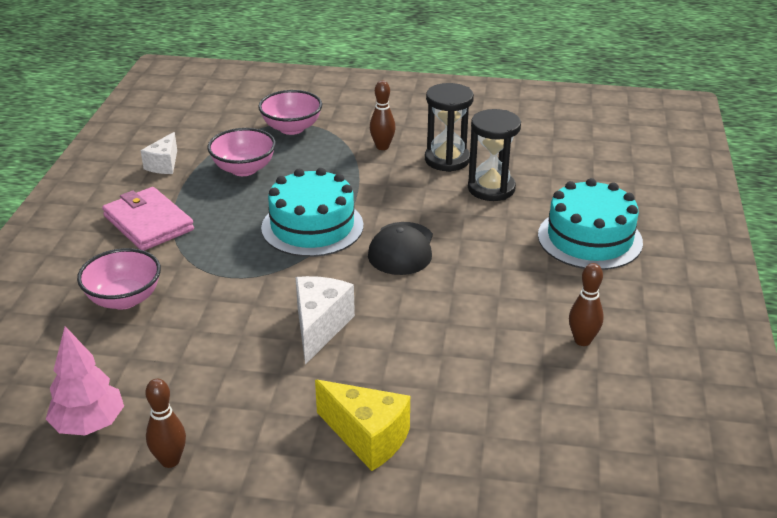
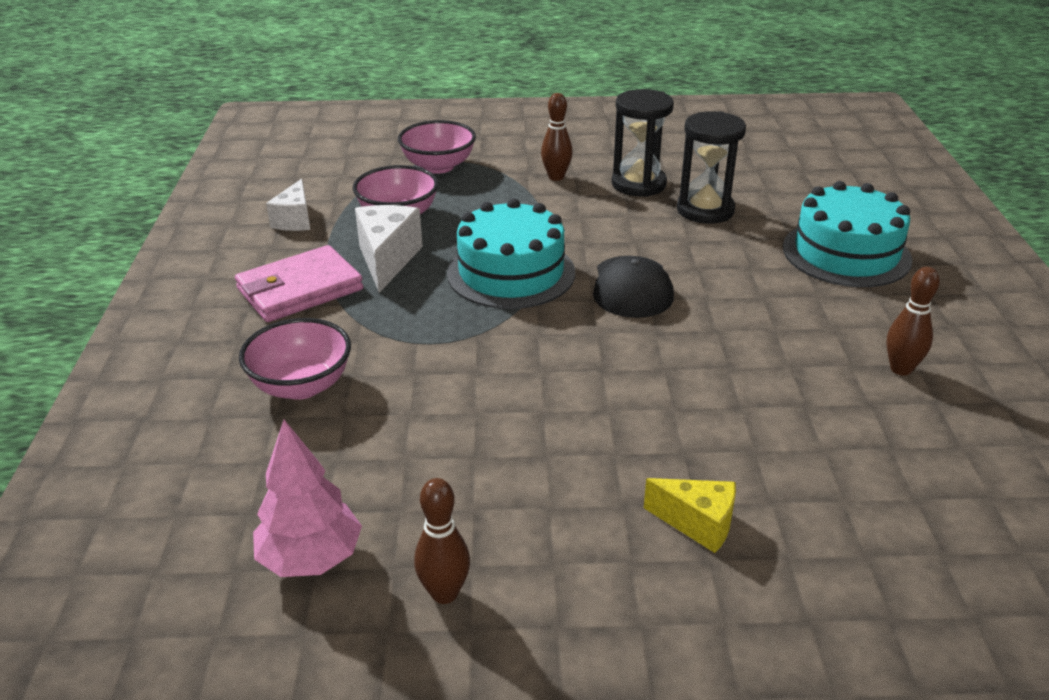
camera: 10 degrees left, 0 degrees up
pink wallet [102,187,194,251] -> pink wallet turned 75 degrees counterclockwise [235,245,364,322]
white cheese [296,276,355,365] -> white cheese moved to [355,205,423,293]
yellow cheese [315,380,410,471] -> yellow cheese [644,478,736,553], size x0.67

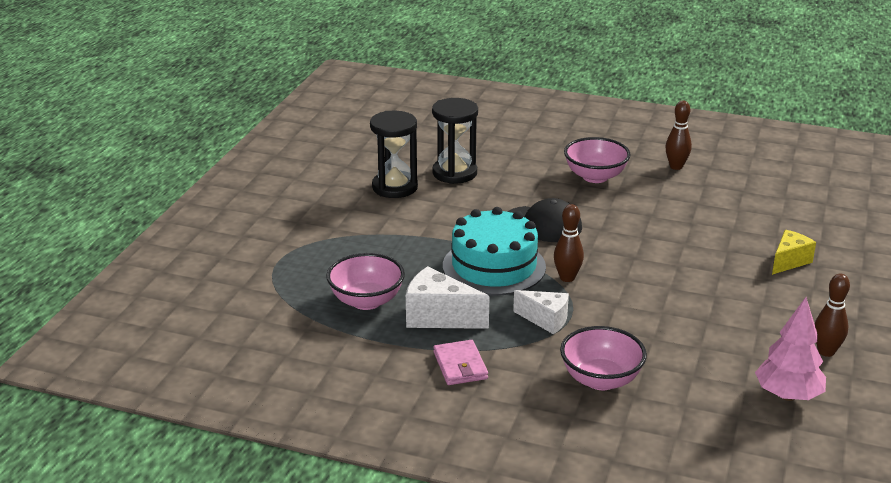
camera: 70 degrees left, 5 degrees down
pink wallet [235,245,364,322] -> pink wallet [433,340,488,385], size x0.62
white cheese [266,179,310,231] -> white cheese moved to [513,290,569,334]
pink bowl [398,120,476,174] -> pink bowl moved to [564,137,631,183]
brown bowling pin [541,93,573,181] -> brown bowling pin moved to [554,204,584,282]
turquoise cake [783,181,912,287] -> none

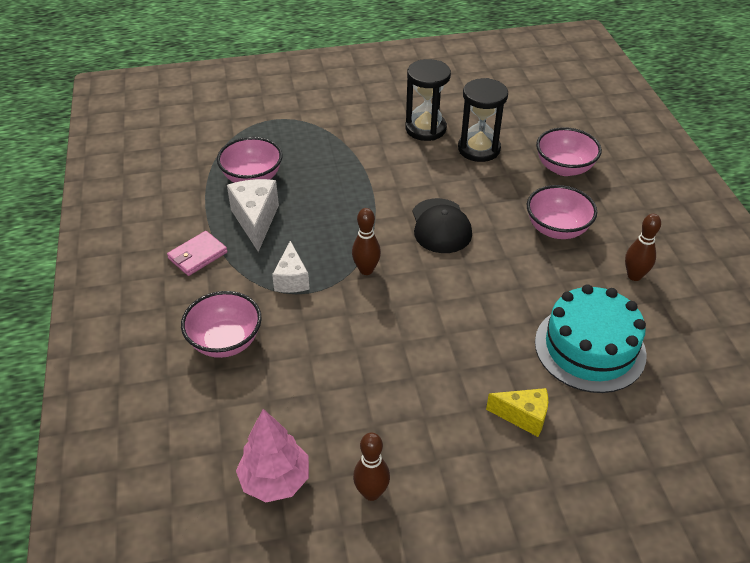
camera: 60 degrees right, 15 degrees up
turquoise cake [443,207,546,295] -> turquoise cake moved to [535,284,647,393]
none -> pink bowl [536,127,602,176]

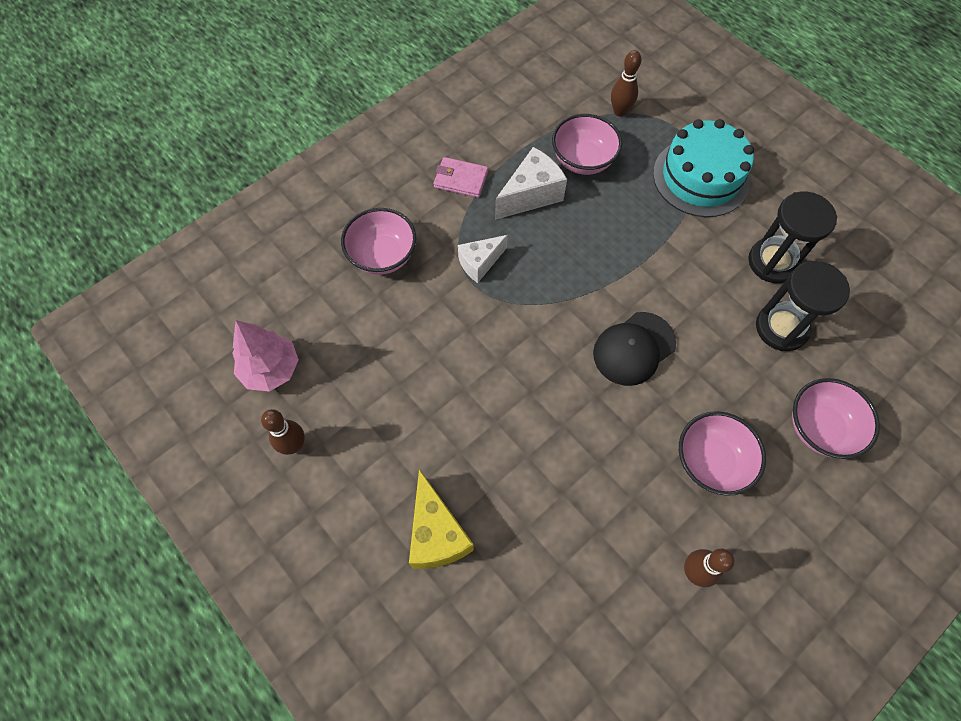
camera: 60 degrees right, 20 degrees up
brown bowling pin [352,208,381,275] -> brown bowling pin moved to [611,50,642,117]
yellow cheese [486,388,548,437] -> yellow cheese [409,469,474,569], size x1.50
turquoise cake [535,284,647,393] -> turquoise cake moved to [653,119,754,217]

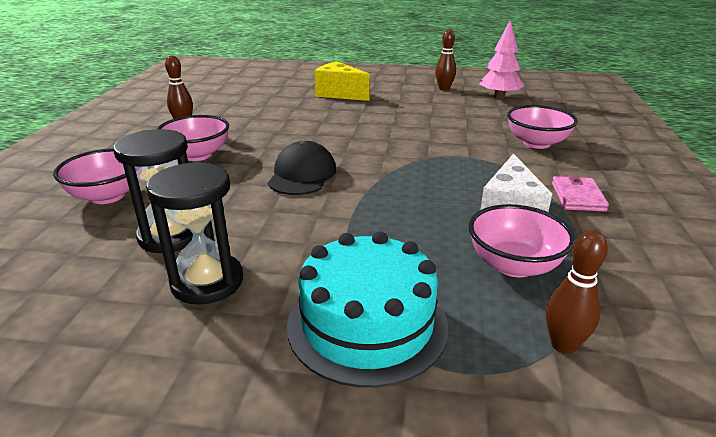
camera: 140 degrees right, 35 degrees down
pink wallet [434,157,488,198] -> pink wallet turned 60 degrees counterclockwise [552,175,609,212]
white cheese [458,235,508,283] -> none

